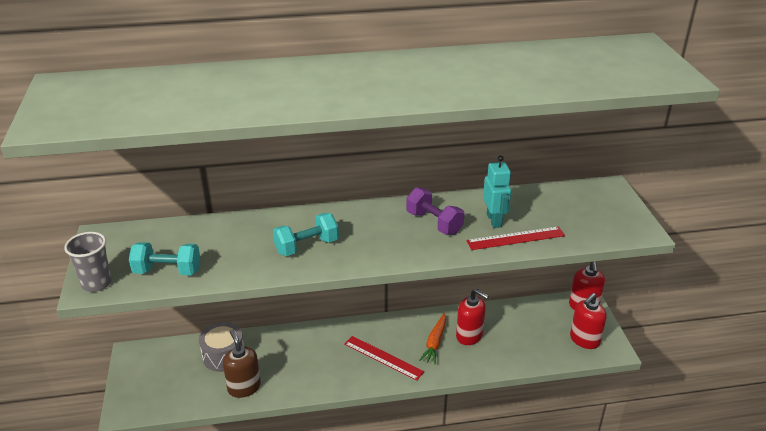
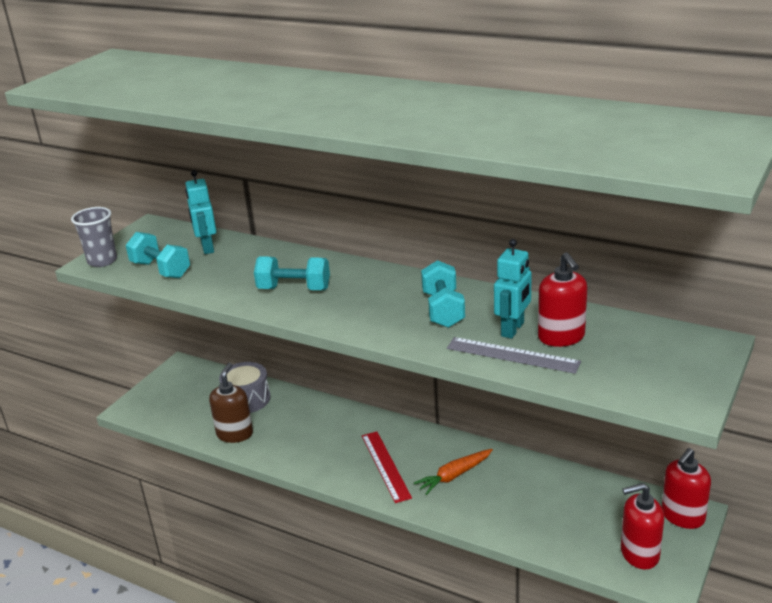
camera: 40 degrees right, 5 degrees down
purple dumbbell [406,187,465,235] -> turquoise dumbbell [421,260,465,328]
red soap dispenser [456,289,489,345] -> red soap dispenser moved to [538,252,587,347]
red ruler [467,226,565,250] -> grey ruler [447,337,581,374]
none -> turquoise robot [185,170,216,254]

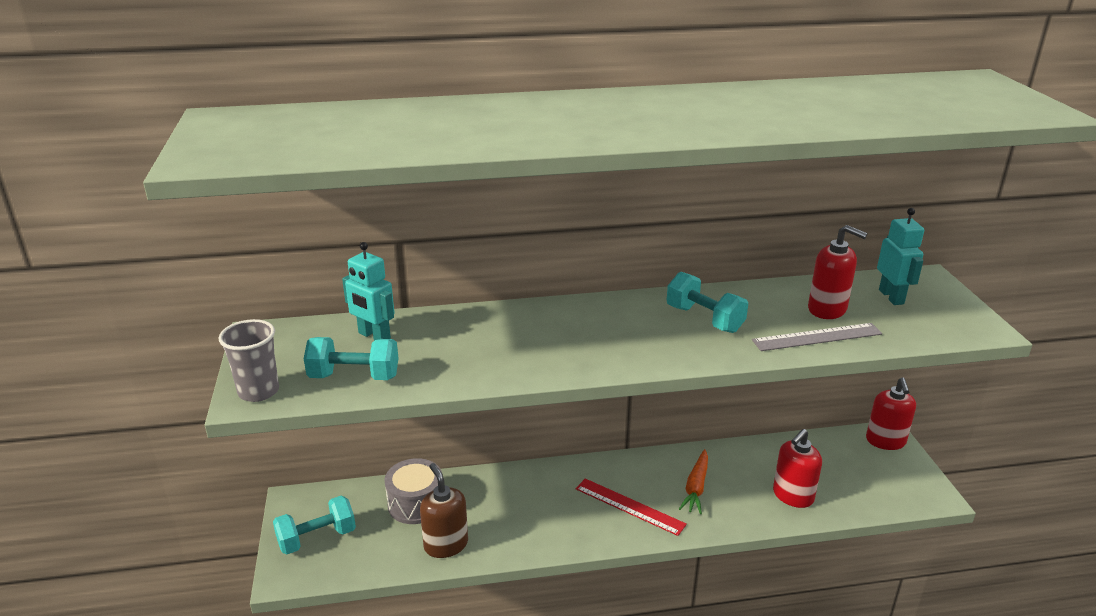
camera: 40 degrees left, 0 degrees up
turquoise dumbbell [254,256,330,290] -> turquoise dumbbell moved to [273,496,356,554]
turquoise robot [494,239,532,339] -> turquoise robot moved to [877,208,924,305]
red soap dispenser [621,483,664,569] -> red soap dispenser moved to [773,429,822,508]

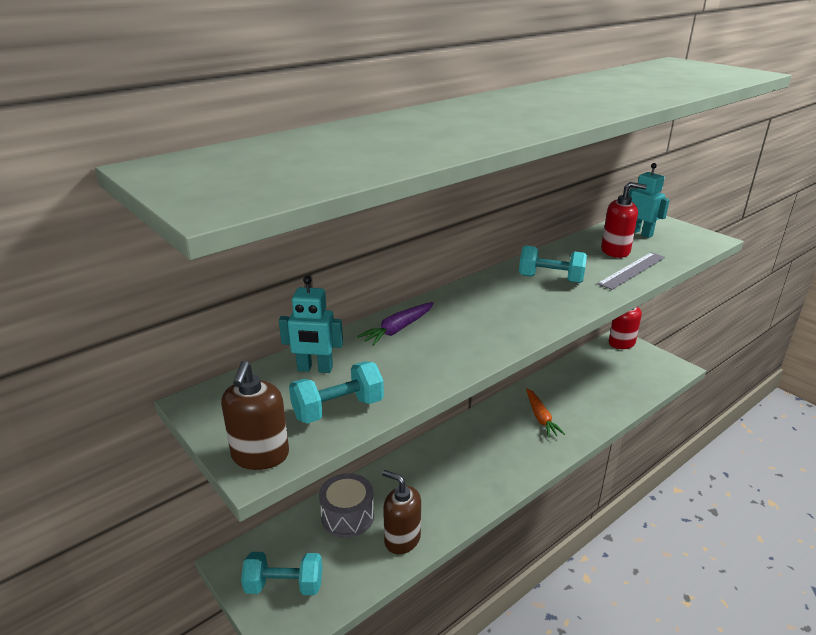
camera: 30 degrees left, 0 degrees up
grey cup [219,319,279,402] -> brown soap dispenser [221,361,289,470]
turquoise dumbbell [273,496,356,554] -> turquoise dumbbell turned 60 degrees clockwise [241,552,322,595]
red ruler [576,478,687,536] -> none
red soap dispenser [773,429,822,508] -> none
none -> purple carrot [357,302,434,346]

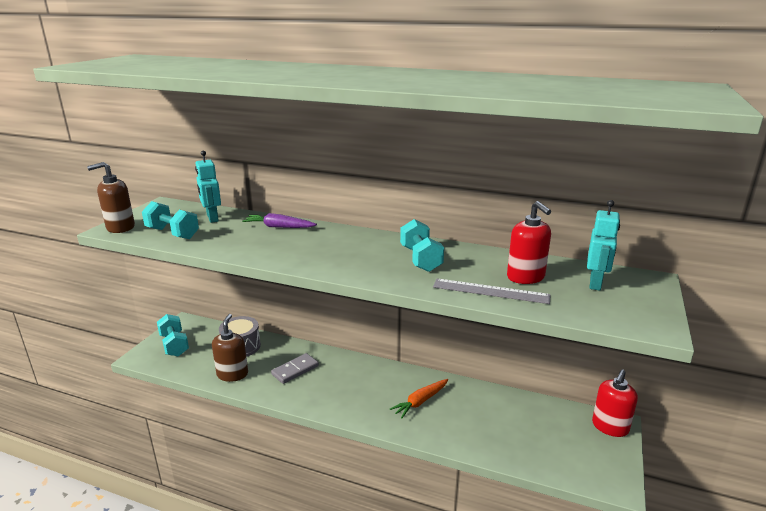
camera: 60 degrees right, 5 degrees down
none -> grey domino [271,353,319,384]

